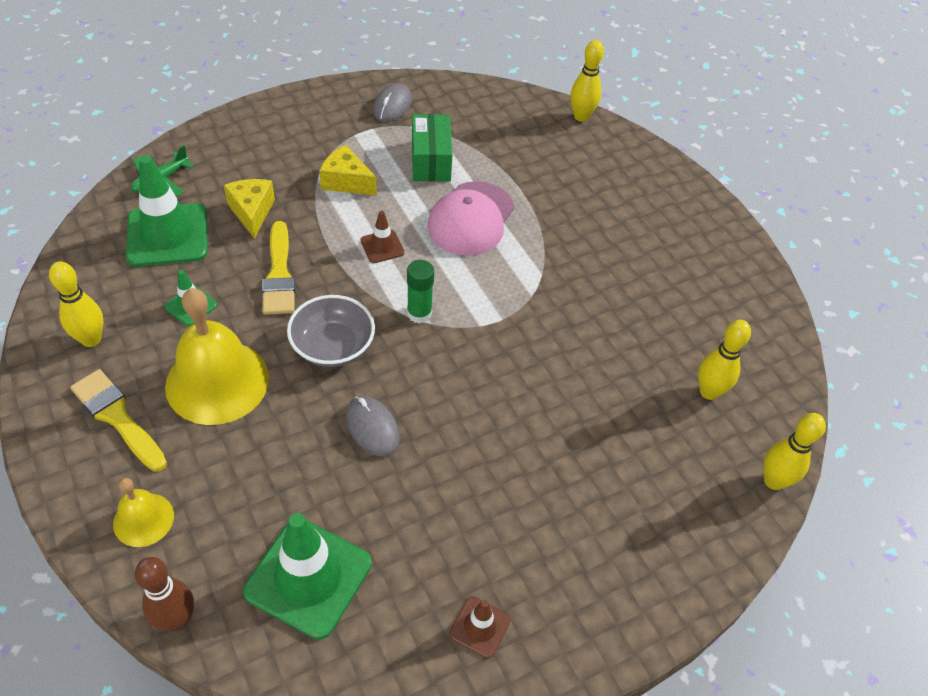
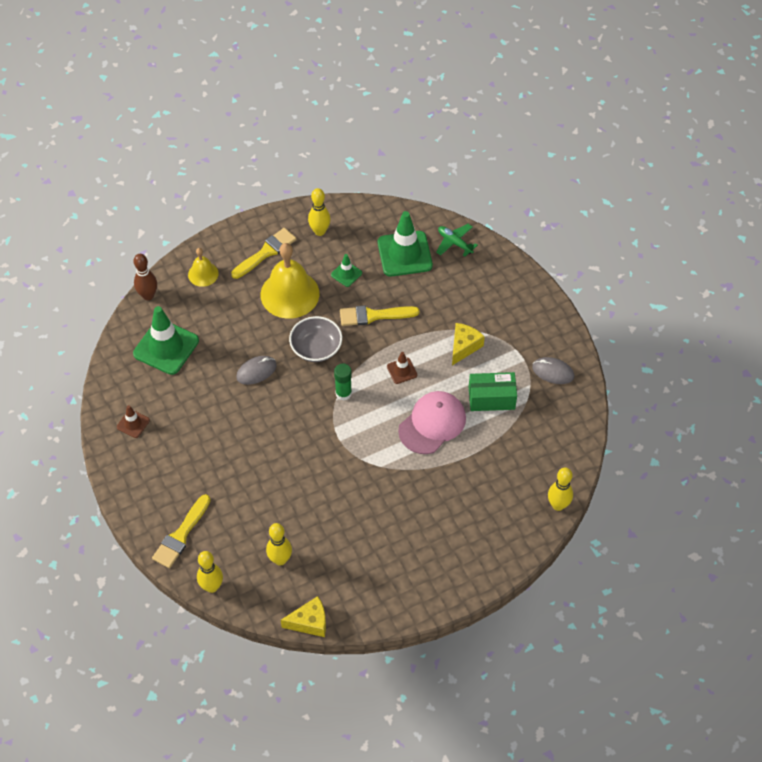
camera: 95 degrees right, 5 degrees up
yellow cheese [223,179,275,239] -> yellow cheese moved to [281,596,326,637]
pink cap [427,181,515,256] -> pink cap turned 105 degrees clockwise [398,391,466,454]
none -> yellow brush [152,494,211,568]

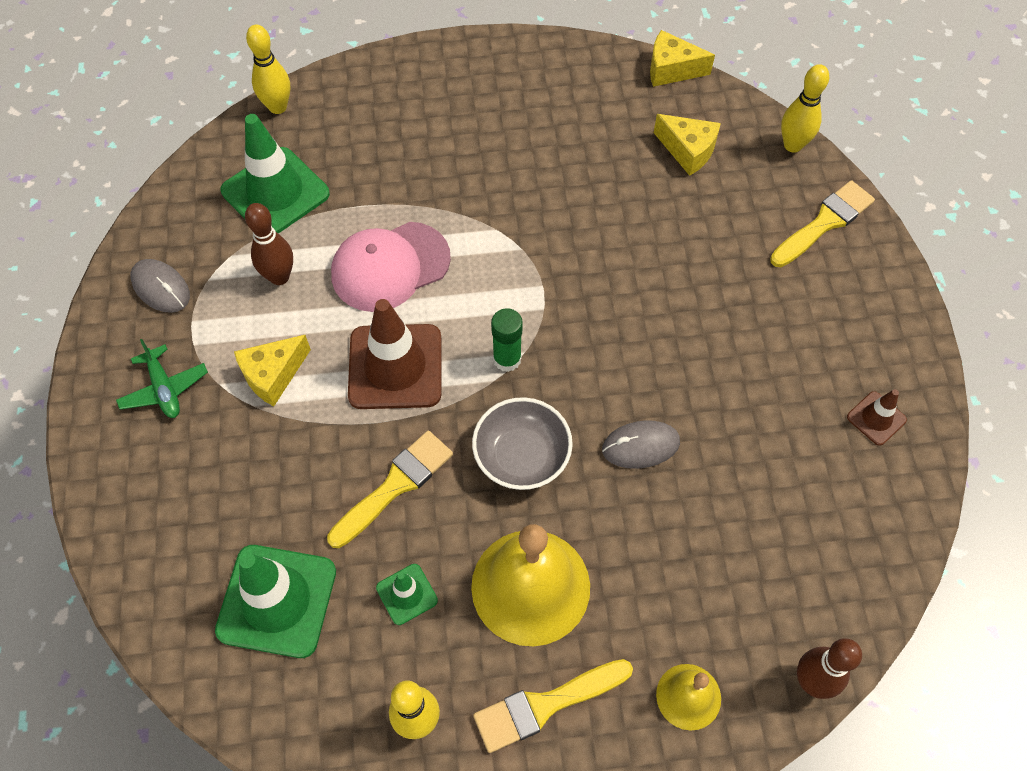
camera: 160 degrees left, 5 degrees up
green traffic cone [133,306,199,375] -> green traffic cone moved to [221,114,330,234]
yellow bowling pin [266,523,292,566] -> yellow cheese [654,114,721,176]
yellow brush [340,305,419,326] -> yellow brush turned 60 degrees counterclockwise [327,430,453,548]
brown traffic cone [387,352,417,384] -> brown traffic cone [348,299,441,409], size x2.07
green plane [436,224,478,257] -> green plane moved to [116,339,208,418]
green box [469,372,517,411] -> brown bowling pin [245,203,293,285]

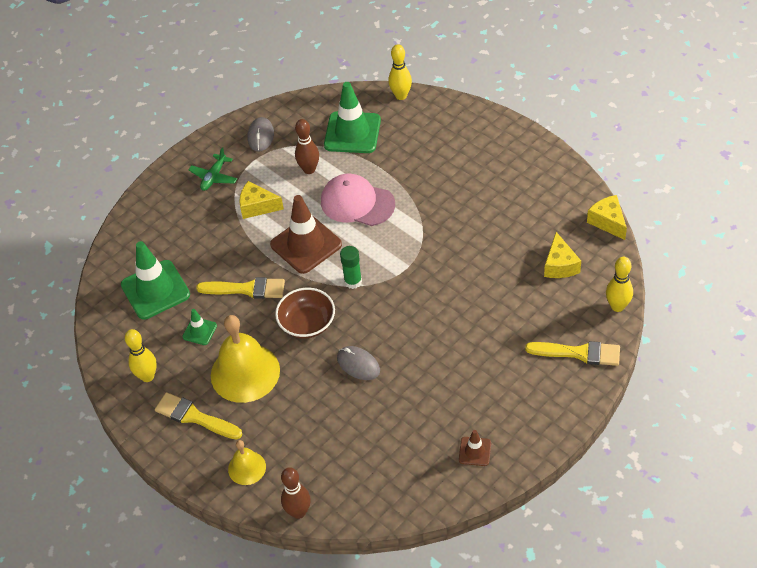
camera: 55 degrees right, 10 degrees down
grey bowl [472,397,573,490] -> brown bowl [275,288,335,339]

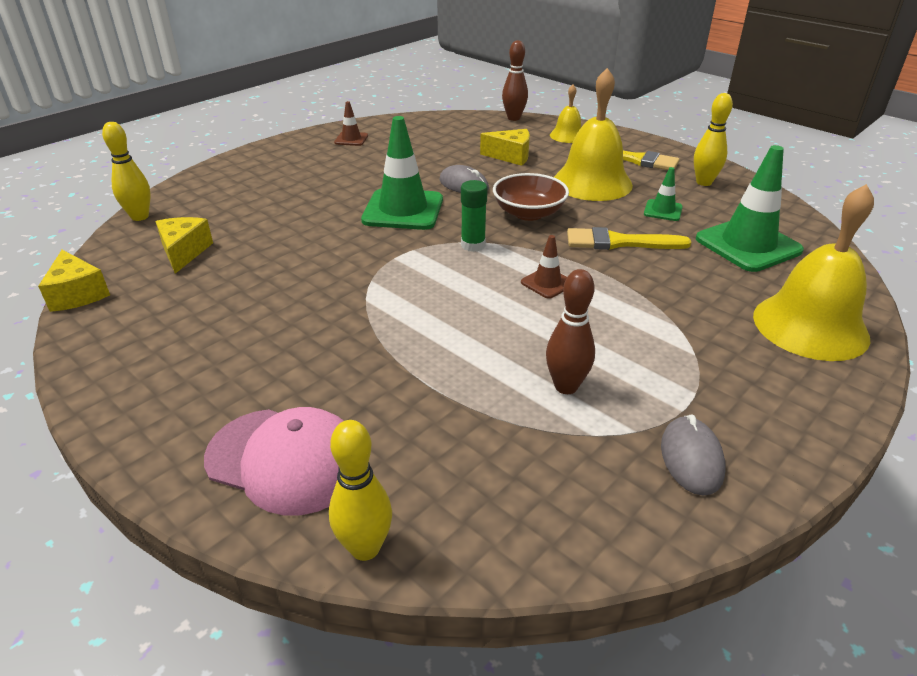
camera: 175 degrees right, 15 degrees down
green plane [188,147,238,191] -> none
yellow cheese [239,181,284,219] -> yellow cheese moved to [480,129,530,166]
brown traffic cone [270,195,342,274] -> brown traffic cone [521,235,567,299], size x0.48
pink cap [321,173,395,226] -> pink cap moved to [204,407,343,515]
green traffic cone [324,82,381,153] -> green traffic cone moved to [361,116,443,230]
yellow brush [525,341,620,366] -> none
none -> yellow bell [753,184,874,361]

